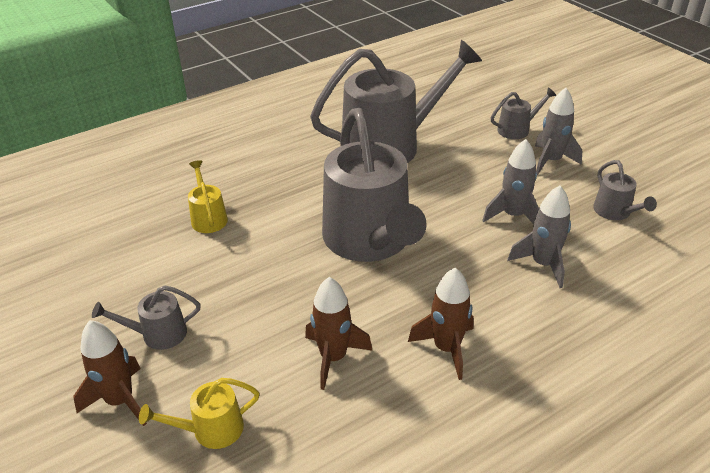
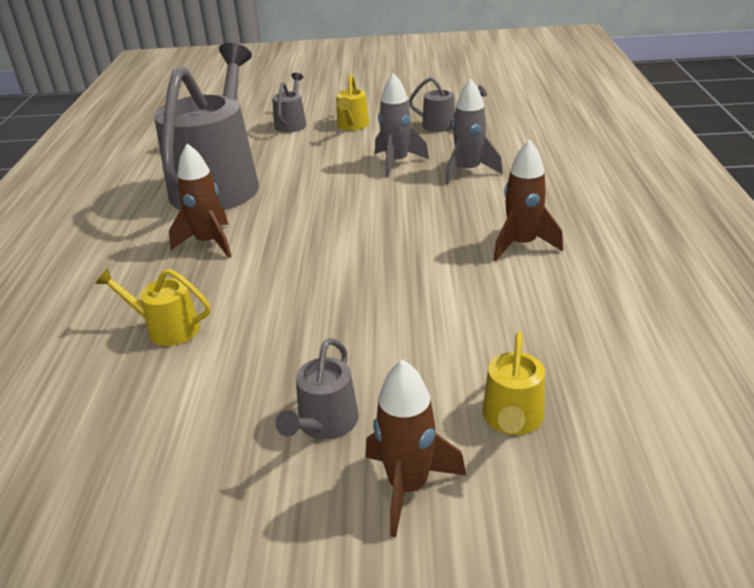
camera: 55 degrees left, 5 degrees down
brown rocket [305,277,373,390] -> brown rocket moved to [169,143,232,258]
grey watering can [322,108,427,262] -> none
grey rocket [535,88,582,175] -> yellow watering can [336,74,369,130]

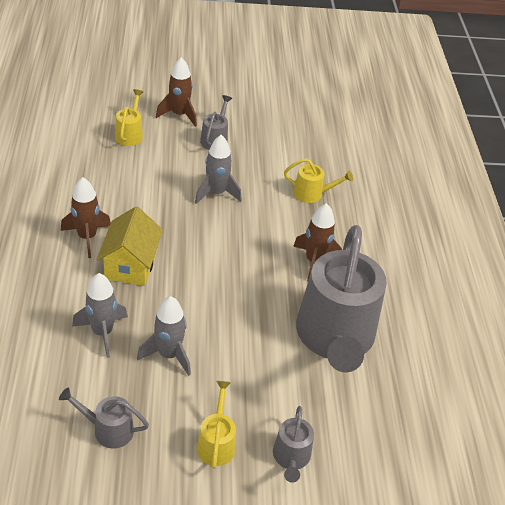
camera: 170 degrees right, 10 degrees up
none -> yellow house [97,207,163,286]
none -> grey rocket [195,135,242,204]

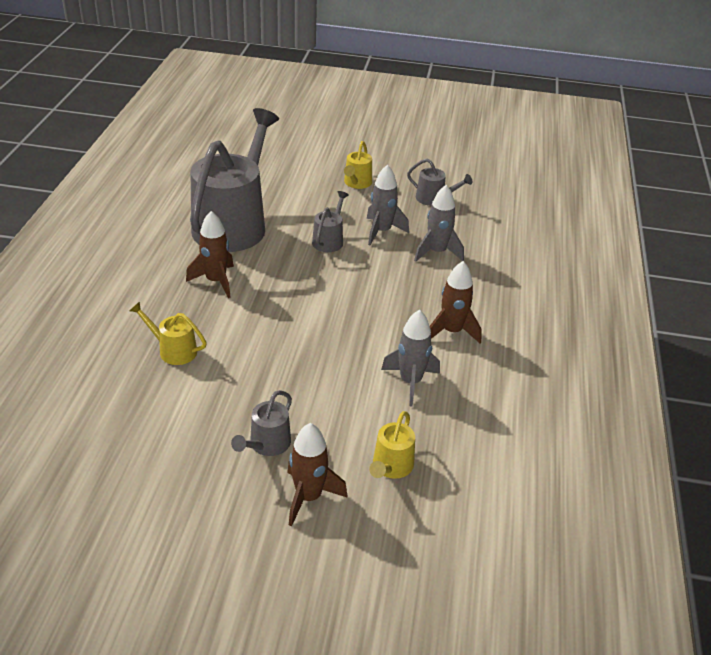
camera: 165 degrees left, 5 degrees down
yellow house [97,207,163,286] -> none
grey rocket [195,135,242,204] -> grey rocket moved to [381,310,440,407]
grey watering can [273,406,314,483] -> grey watering can moved to [312,191,349,252]

